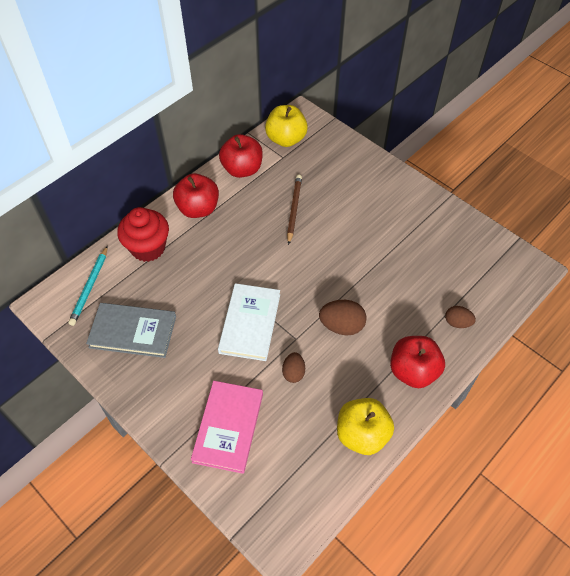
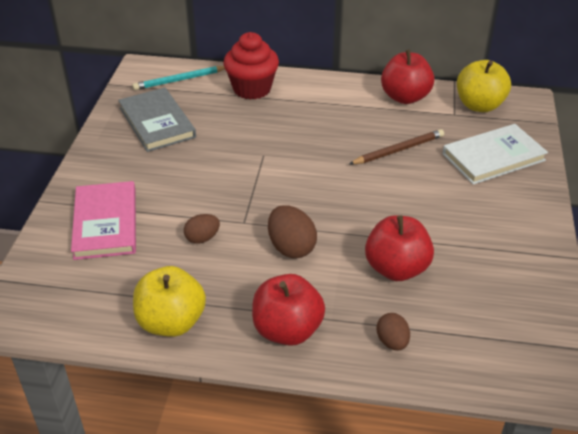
camera: 55 degrees right, 15 degrees down
red apple [173,173,219,218] -> red apple moved to [365,215,434,281]
pink book [191,381,263,474] -> pink book turned 75 degrees counterclockwise [71,181,136,260]
white book [218,283,280,361] -> white book moved to [442,124,548,185]

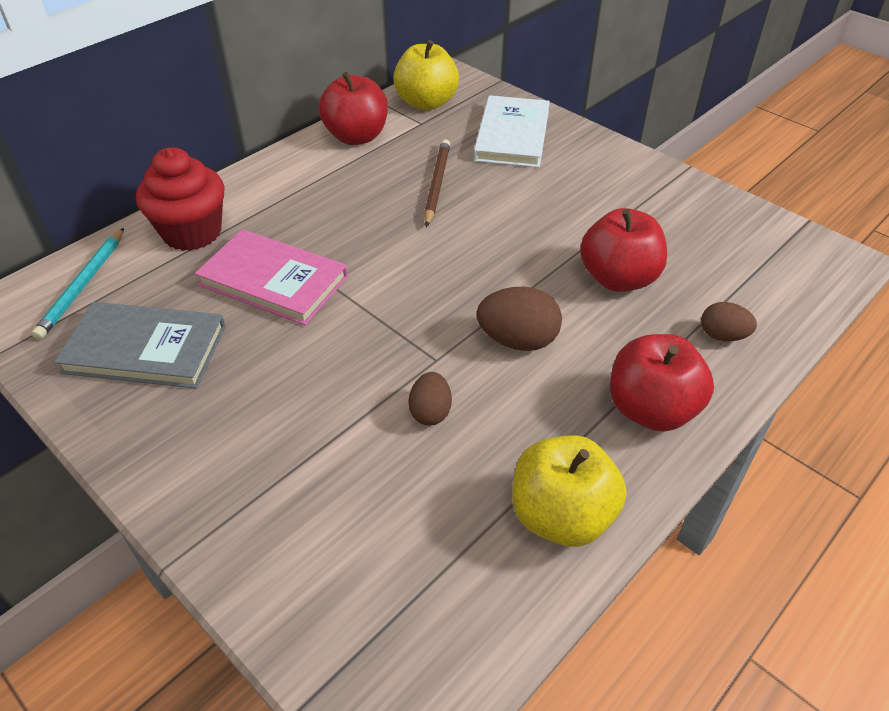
camera: 55 degrees left, 5 degrees up
pink book [71,181,136,260] -> pink book moved to [195,229,348,325]

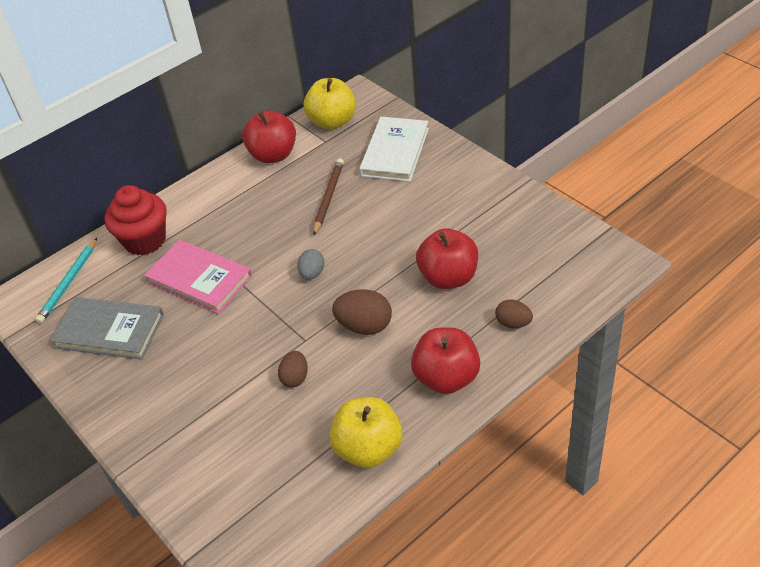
camera: 10 degrees right, 0 degrees up
none -> grey egg [297,249,324,280]

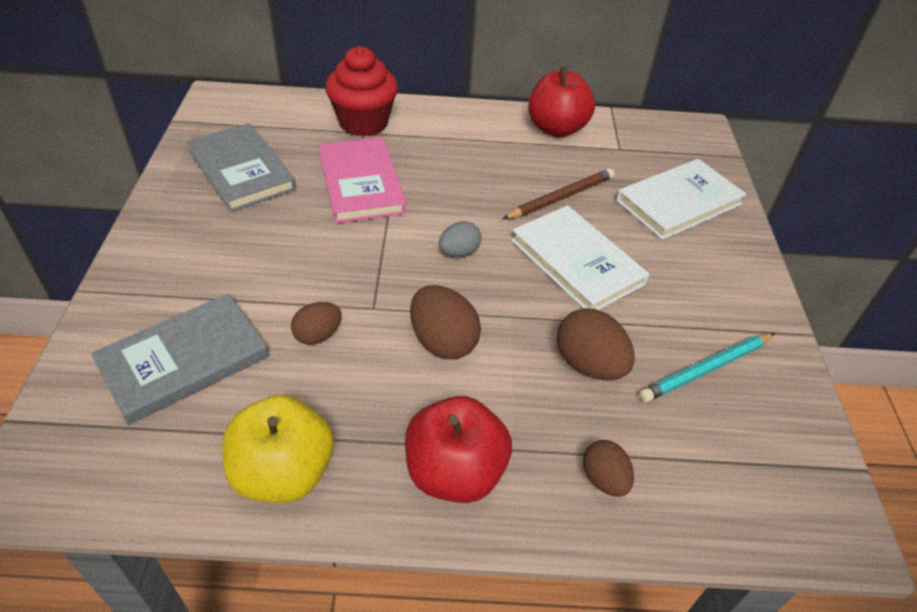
camera: 35 degrees right, 0 degrees up
turquoise pencil [35,238,97,324] -> turquoise pencil moved to [639,333,775,402]
yellow apple [304,78,356,130] -> none
red apple [416,228,478,289] -> brown egg [557,308,635,381]
none -> grey book [91,293,269,425]
none -> white book [511,205,650,310]

